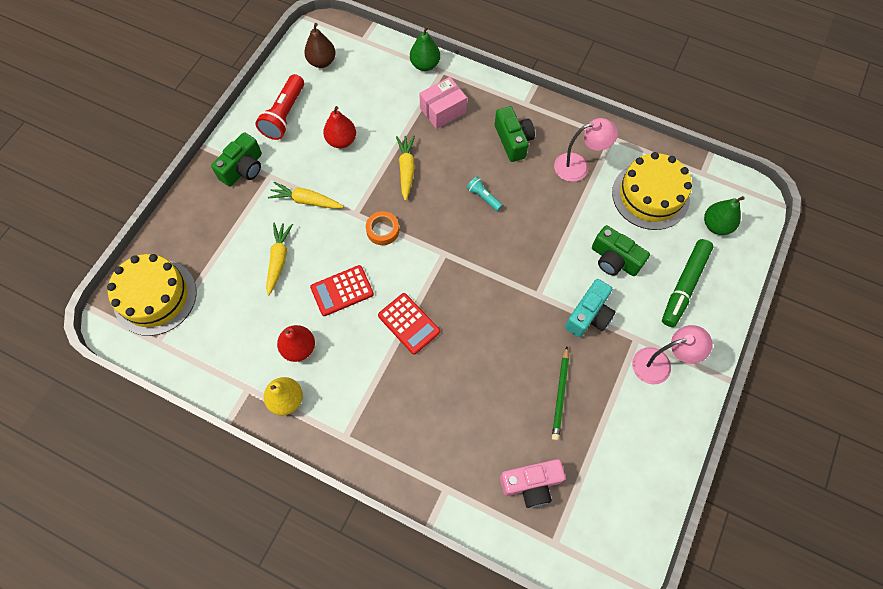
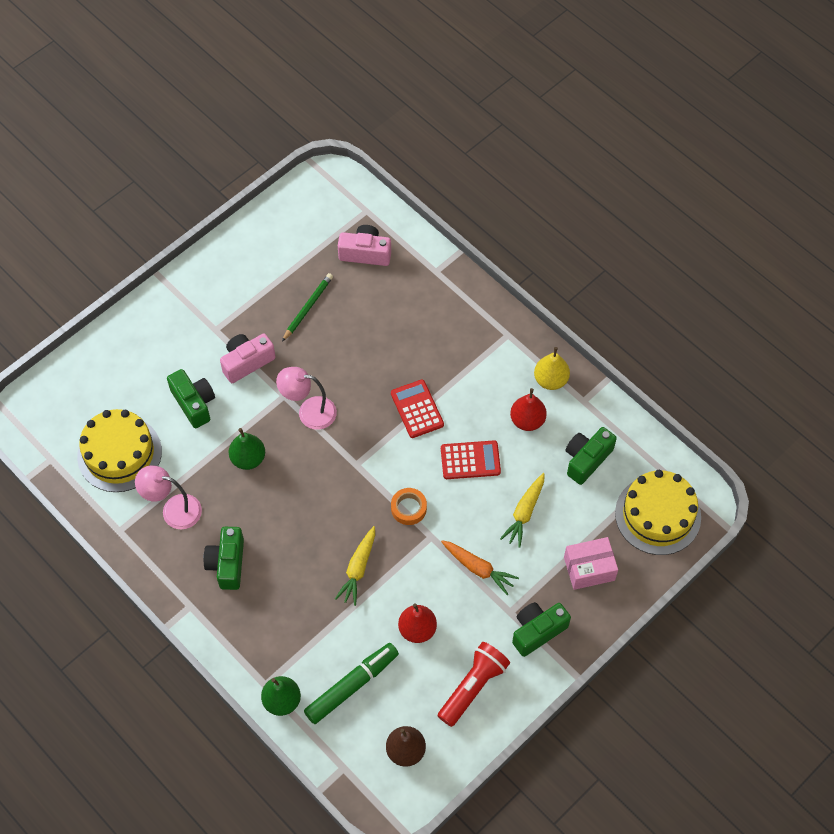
camera: 160 degrees left, 5 degrees down
yellow carrot [268,182,344,209] -> orange carrot [441,540,519,595]
pink box [419,77,467,129] -> pink box moved to [564,537,618,590]
turquoise flashlight [467,177,503,211] -> none
turquoise camera [565,279,615,337] -> pink camera [220,333,276,383]
pink lamp [632,325,712,384] -> pink lamp moved to [276,367,337,430]
green marker [662,239,713,327] -> green marker moved to [304,643,399,724]
green pear [704,196,745,235] -> green pear moved to [229,428,265,470]
none -> green camera [566,427,617,485]

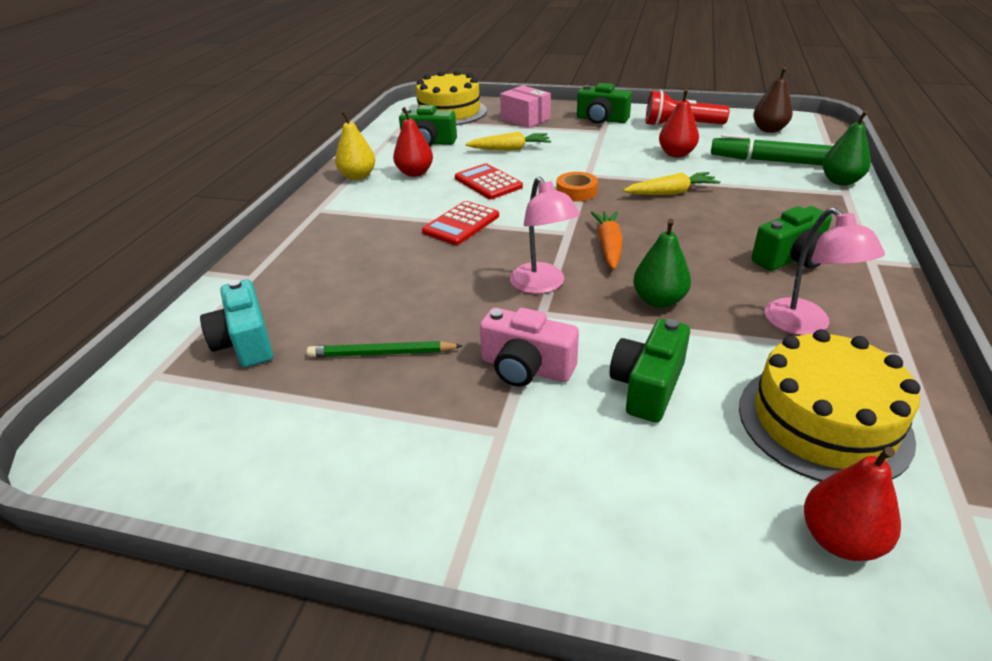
camera: 120 degrees left, 25 degrees down
pink camera [338,225,391,266] -> turquoise camera [200,280,273,367]
orange carrot [441,540,519,595] -> orange carrot moved to [591,211,623,270]
none -> red pear [804,447,901,561]

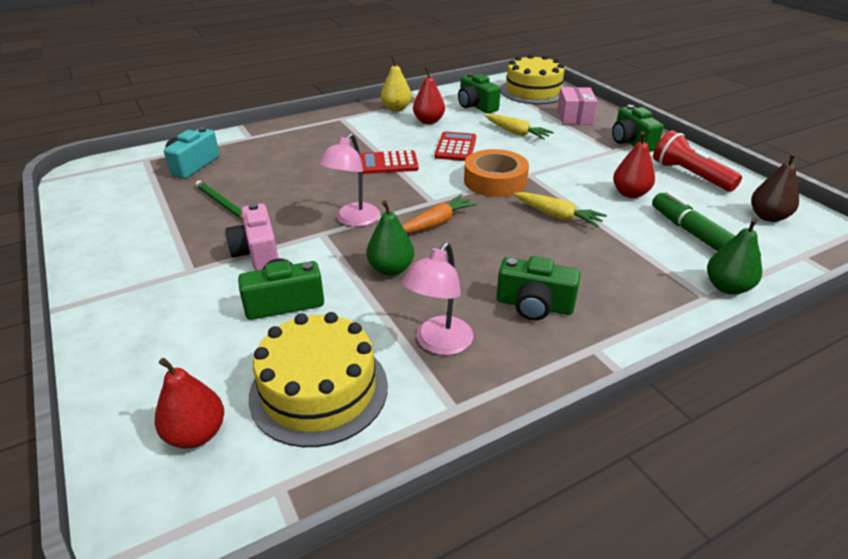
camera: 45 degrees right, 0 degrees up
orange tape [556,172,598,201] -> orange tape [464,149,529,197], size x1.71

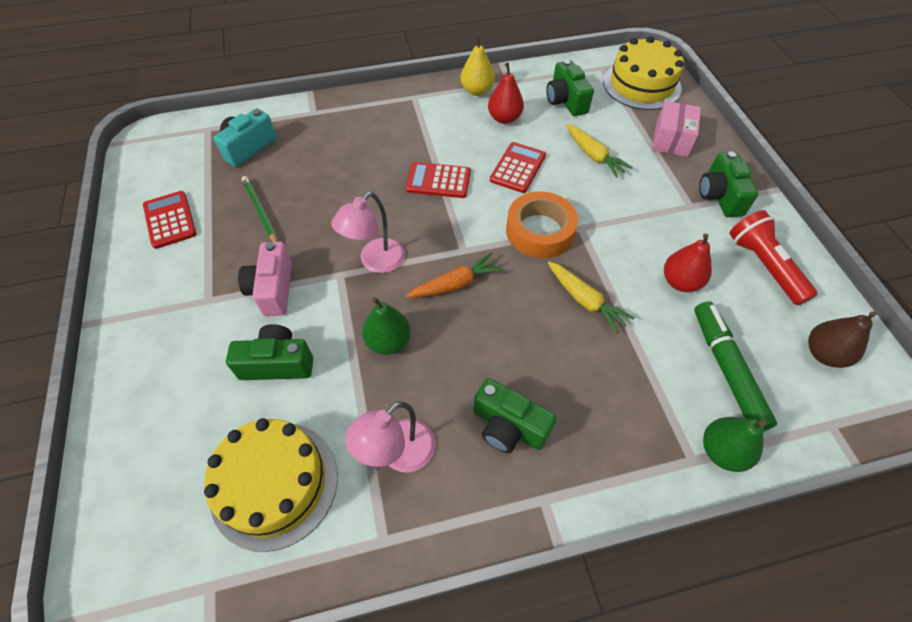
camera: 15 degrees right, 20 degrees up
red pear [155,358,224,449] -> none
none -> red calculator [143,191,197,249]

